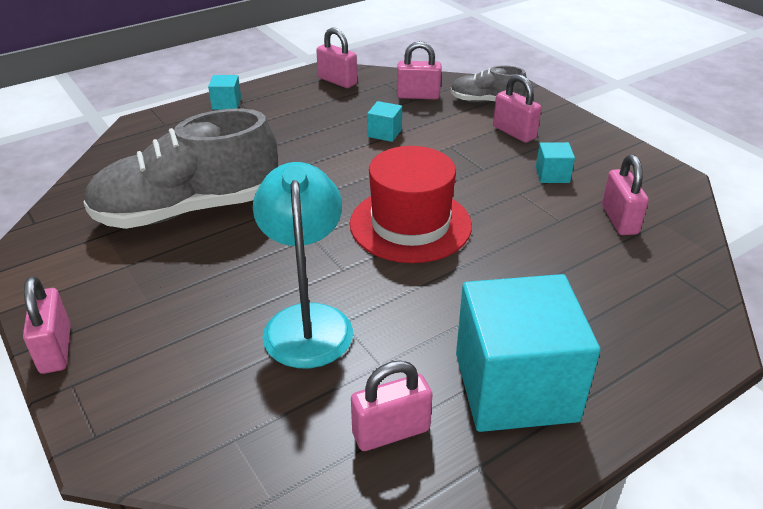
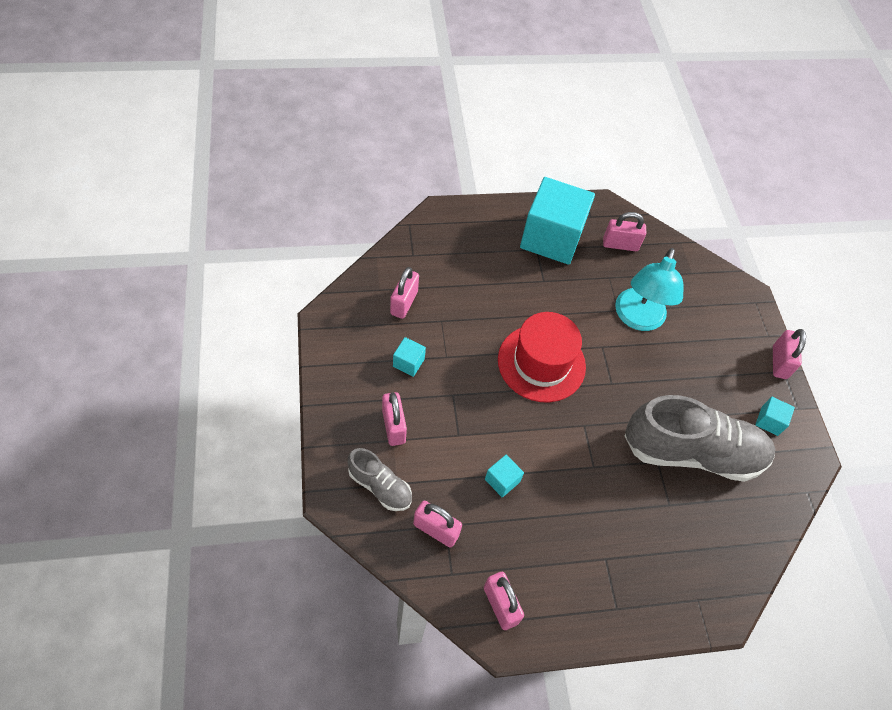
camera: 160 degrees left, 20 degrees up
turquoise cube [208,75,241,110] -> turquoise cube moved to [755,397,795,436]

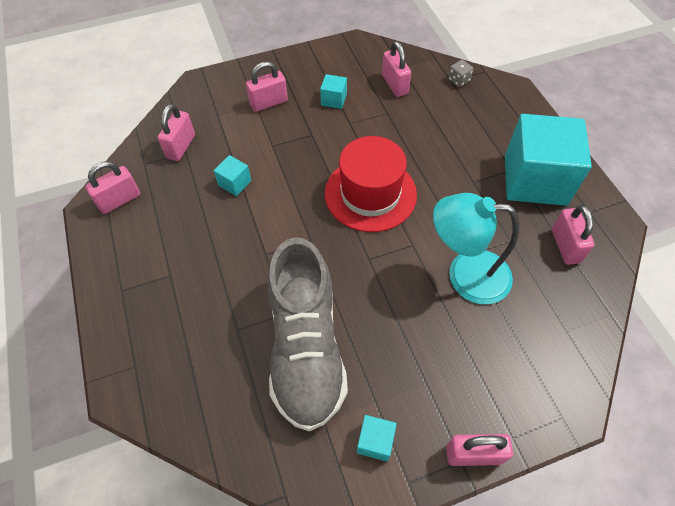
camera: 85 degrees right, 0 degrees up
grey shoe [348,448,412,511] -> none
pink padlock [390,267,419,319] -> pink padlock turned 60 degrees clockwise [382,41,411,97]
none -> grey dice [448,60,473,87]

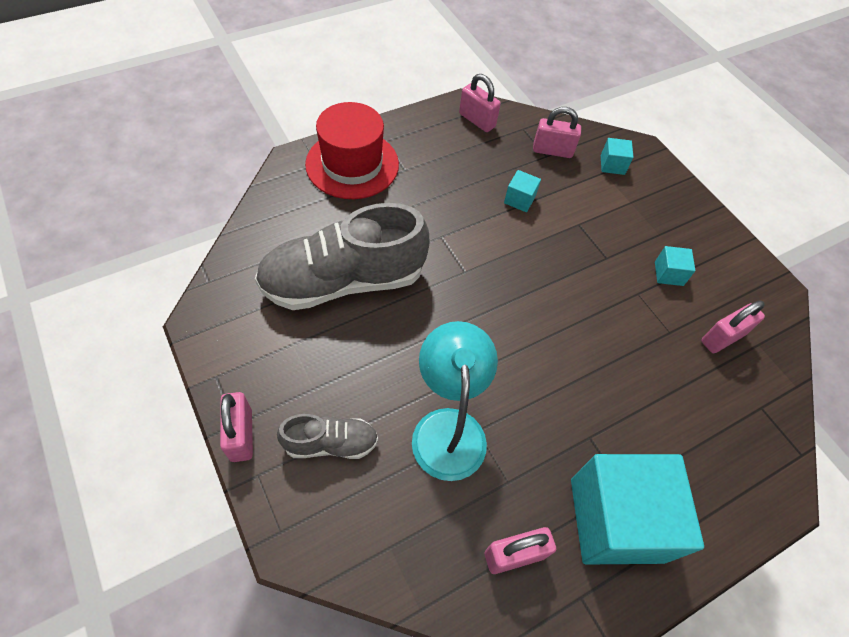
camera: 75 degrees right, 0 degrees up
pink padlock [246,61,288,112] -> none
red hat [325,136,417,232] -> red hat moved to [305,102,399,199]
turquoise cube [357,415,397,462] -> turquoise cube moved to [601,138,633,175]
grey dice [448,60,473,87] -> none
none -> grey shoe [277,414,378,459]

